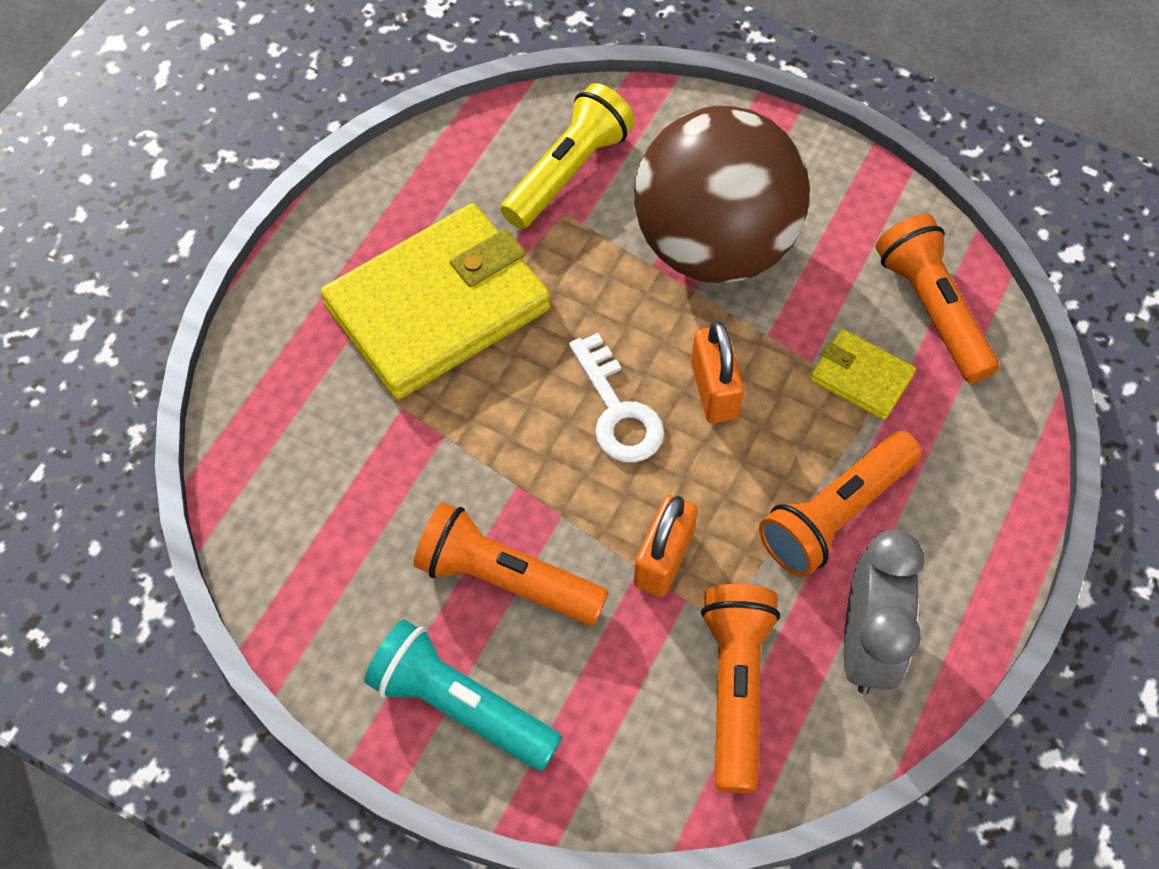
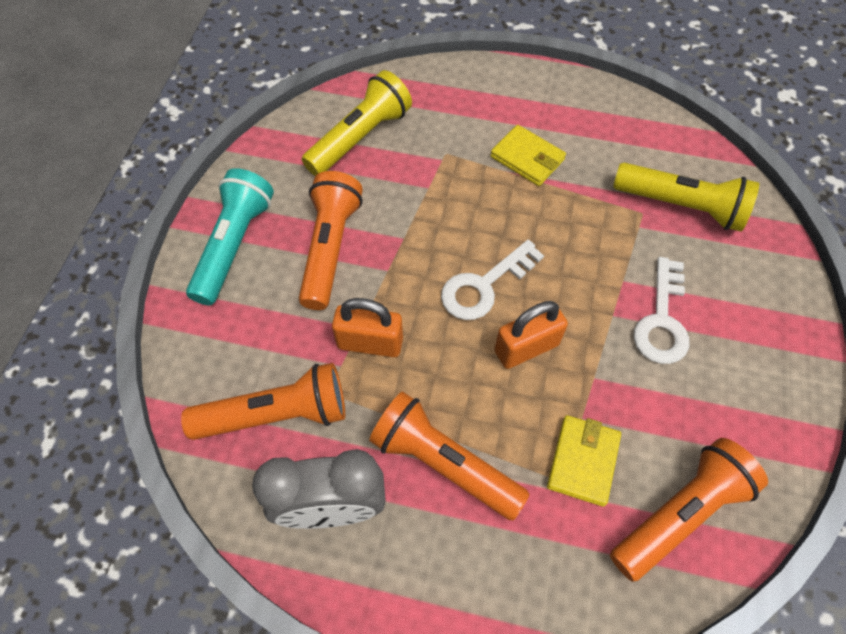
camera: 75 degrees right, 0 degrees up
yellow wallet [321,203,550,400] -> yellow wallet [490,125,566,186], size x0.45
brown ball [634,105,810,283] -> white key [634,257,689,364]
none -> yellow flashlight [302,70,412,176]

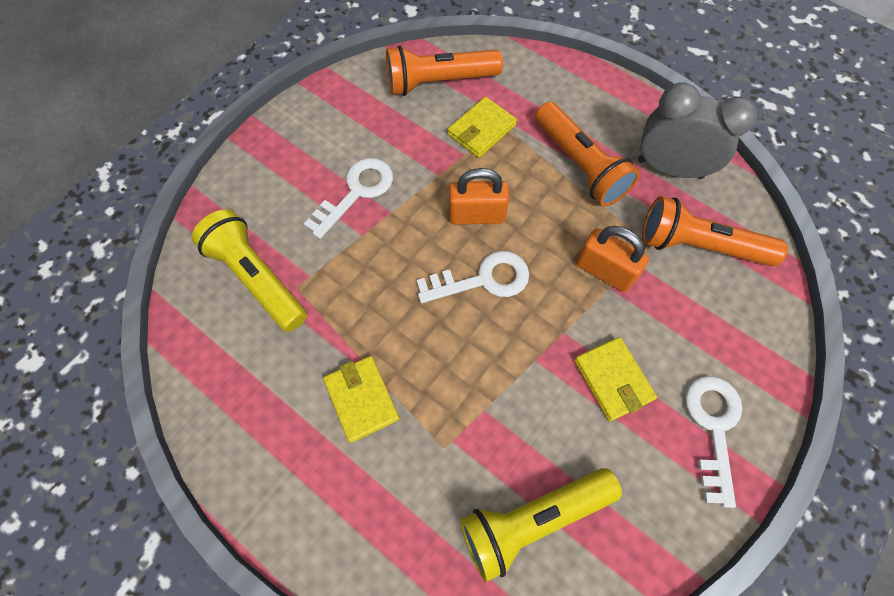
camera: 155 degrees left, 5 degrees up
turquoise flashlight [186,168,274,305] -> white key [685,376,743,508]
orange flashlight [299,171,363,310] -> yellow wallet [574,337,657,421]

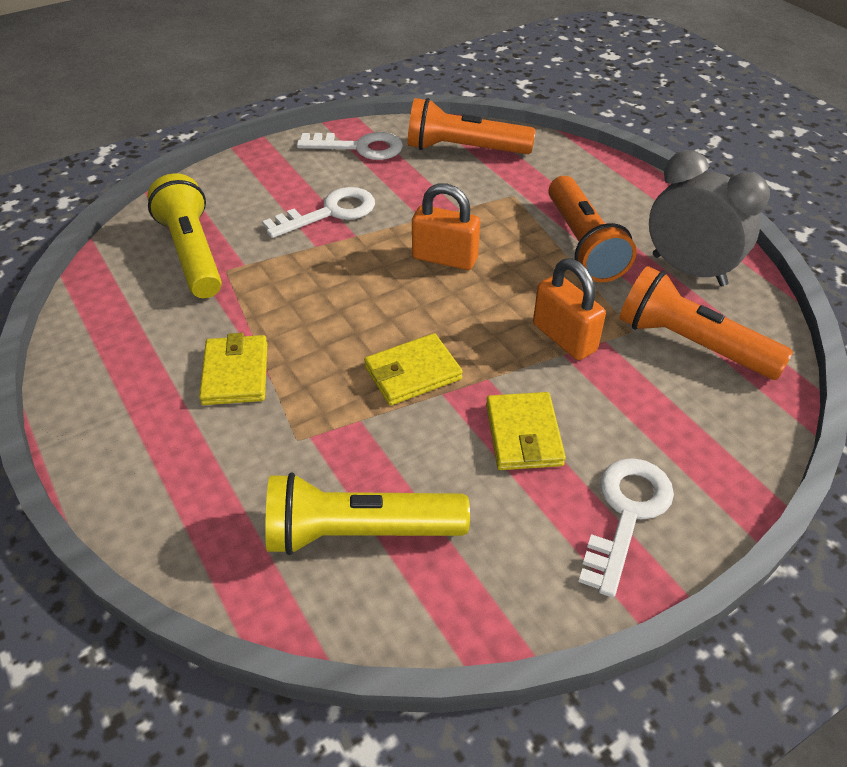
camera: 20 degrees right, 20 degrees down
white key [417,251,529,303] -> white key moved to [297,132,403,160]
yellow wallet [448,97,517,158] -> yellow wallet moved to [364,333,463,406]

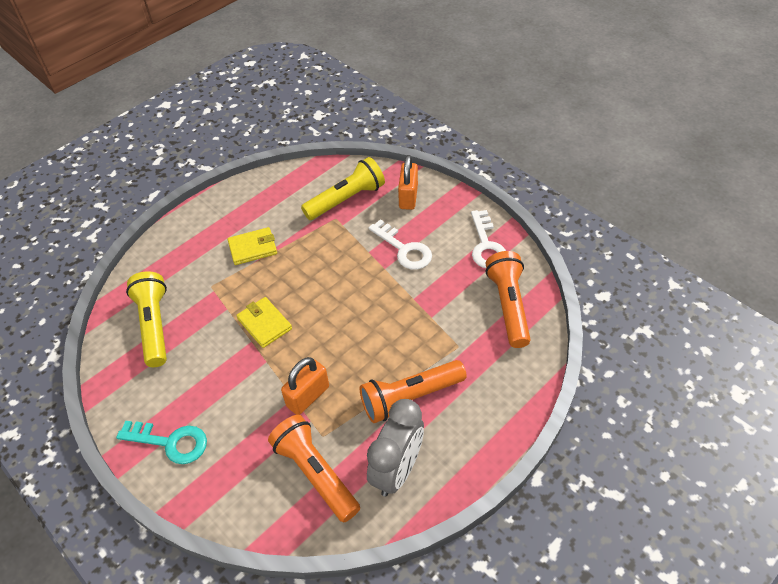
camera: 80 degrees right, 5 degrees up
orange padlock [412,183,480,270] -> orange padlock moved to [398,155,418,210]
yellow wallet [486,392,566,470] -> none
white key [578,458,674,598] -> turquoise key [116,421,207,464]
orange flashlight [619,266,793,380] -> orange flashlight turned 60 degrees counterclockwise [268,415,360,522]

